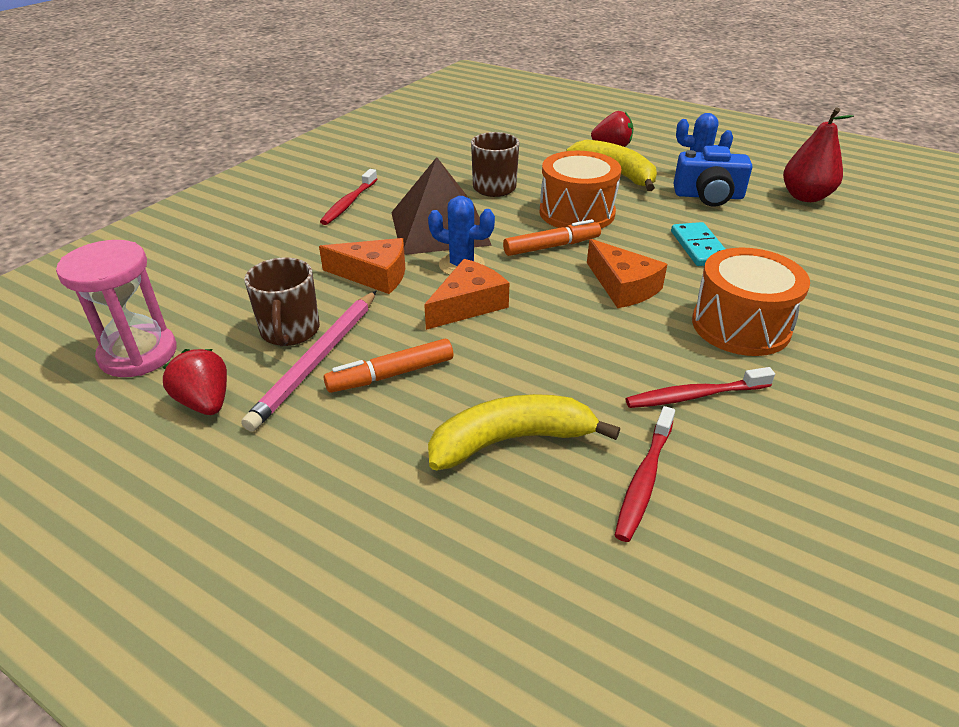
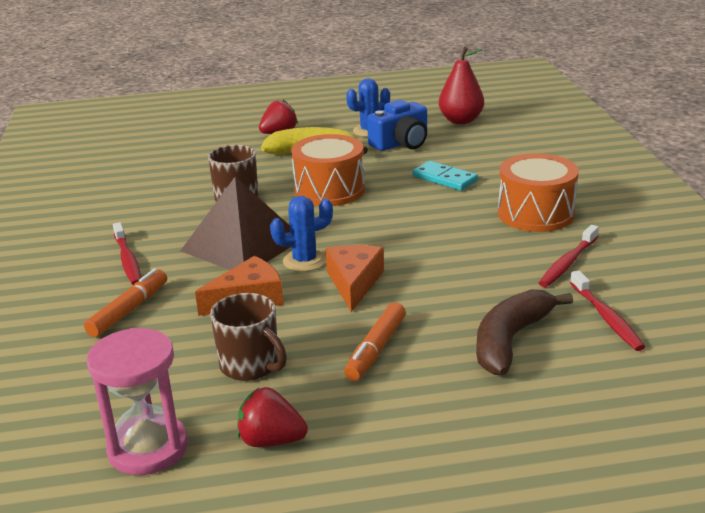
camera: 40 degrees left, 10 degrees down
pink pencil [241,291,376,432] -> none
yellow banana [428,394,620,470] -> brown banana [476,289,573,375]
orange marker [503,219,601,256] -> orange marker moved to [84,268,167,337]
orange cheese [587,239,667,308] -> none

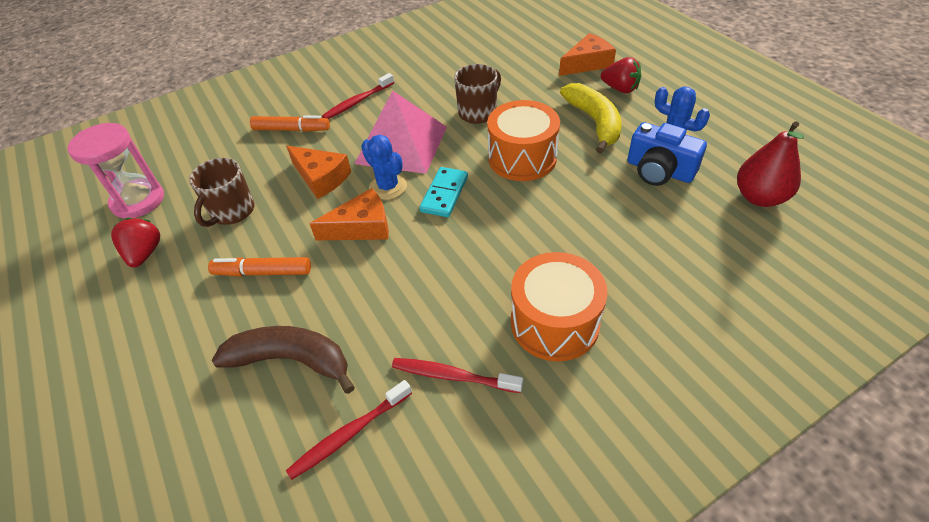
camera: 70 degrees right, 20 degrees up
brown pyramid [180,177,292,270] -> pink pyramid [355,90,447,174]
turquoise domino [413,161,478,191] -> turquoise domino moved to [419,167,468,217]
none -> orange cheese [559,33,616,76]

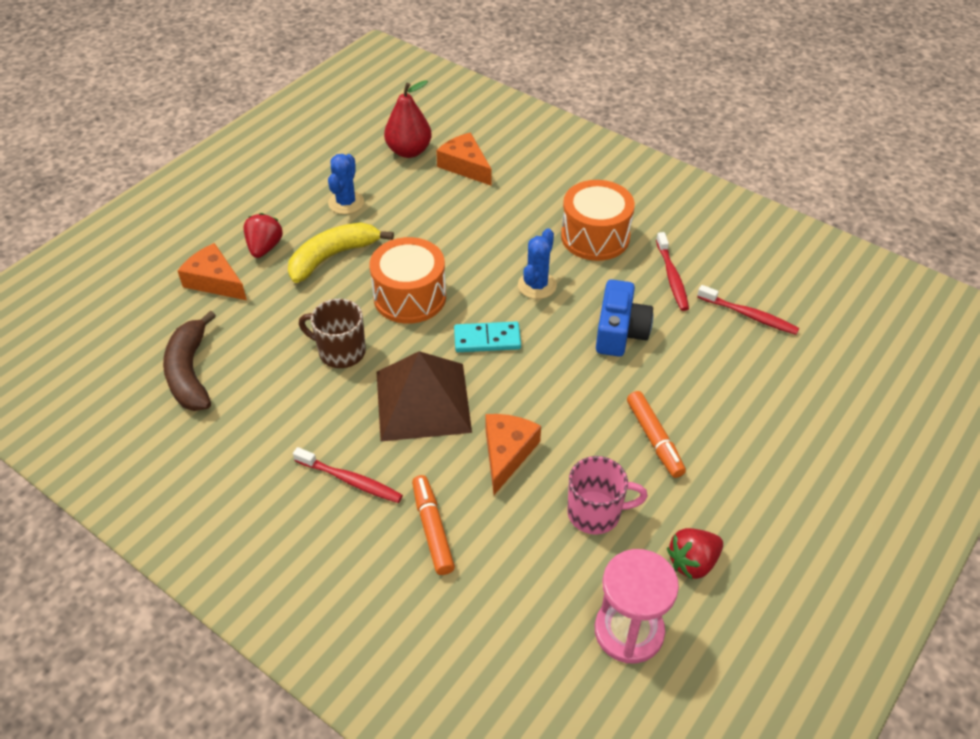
camera: 115 degrees left, 0 degrees up
brown mug [189,158,255,227] -> pink mug [567,456,648,535]
brown banana [212,326,355,394] -> brown banana moved to [163,311,216,411]
orange cheese [310,188,389,240] -> orange cheese moved to [436,132,492,186]
pink pyramid [355,90,447,174] -> brown pyramid [377,351,472,441]
blue cactus [361,135,407,200] -> blue cactus moved to [518,228,557,299]
blue camera [627,122,707,186] -> blue camera moved to [596,280,653,357]

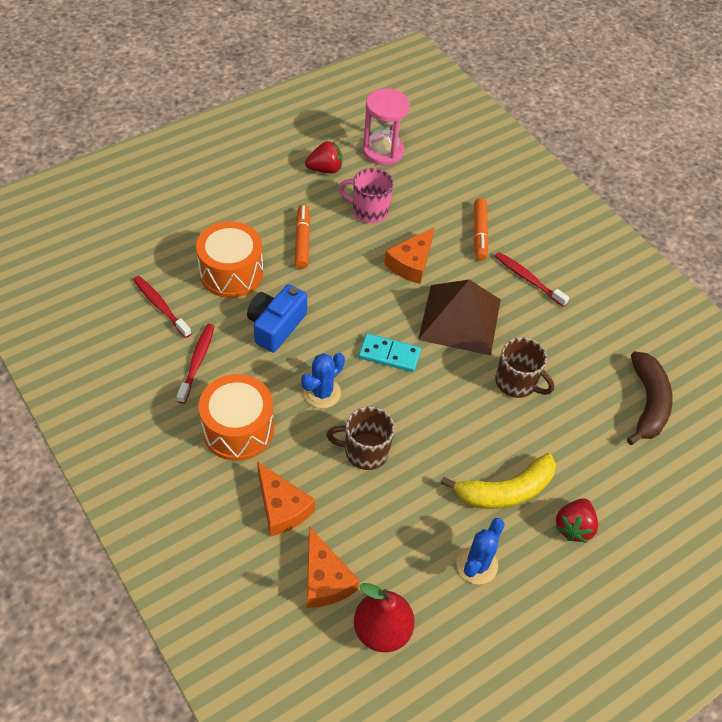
camera: 165 degrees left, 5 degrees up
orange cheese [178,243,247,300] -> orange cheese moved to [257,461,315,536]
orange drum [369,237,446,324] -> orange drum moved to [196,221,263,298]
none -> brown mug [326,406,395,470]

